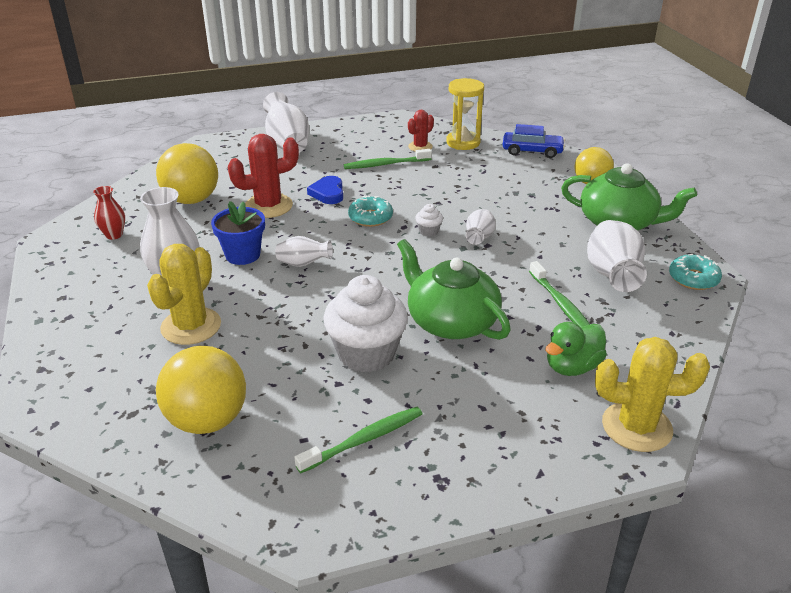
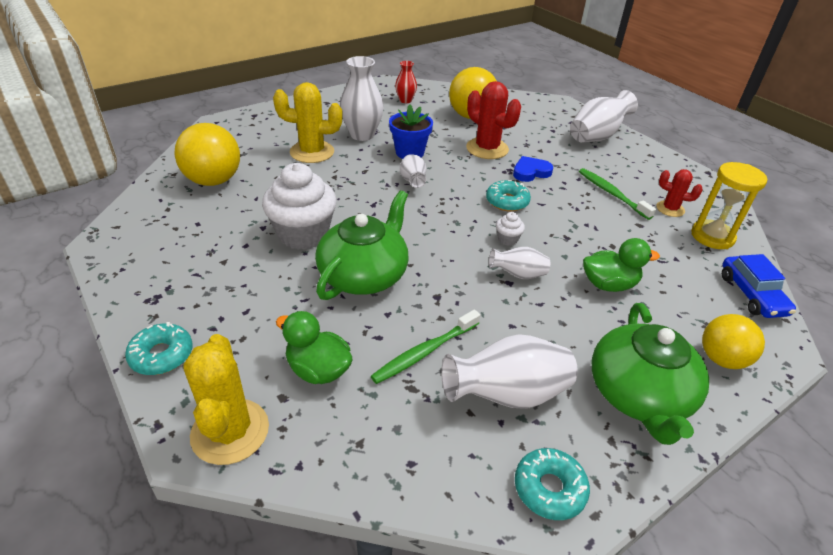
camera: 70 degrees right, 5 degrees up
green toothbrush [294,407,422,473] -> none
none -> turquoise donut [125,322,193,375]
none -> green duck [583,238,660,292]

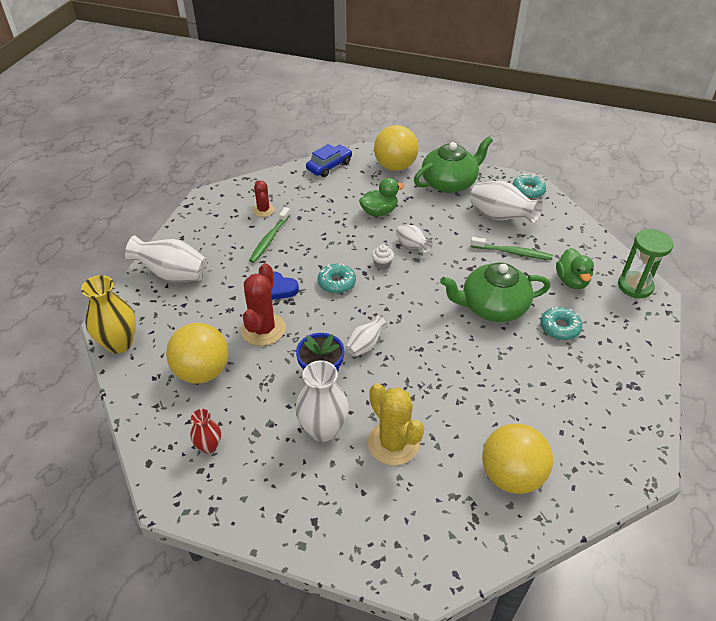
camera: 125 degrees left, 5 degrees up
turquoise donut [125,322,193,375] -> turquoise donut moved to [540,307,582,340]
yellow cactus [183,334,269,465] -> green hourglass [618,229,673,298]
white cupcake [262,163,337,250] -> none
green duck [583,238,660,292] -> green duck turned 105 degrees clockwise [359,178,404,217]
yellow hourglass [691,162,767,249] -> none
yellow ball [702,314,765,369] -> yellow ball [374,125,419,171], size x1.51
none -> yellow vase [81,275,136,354]

